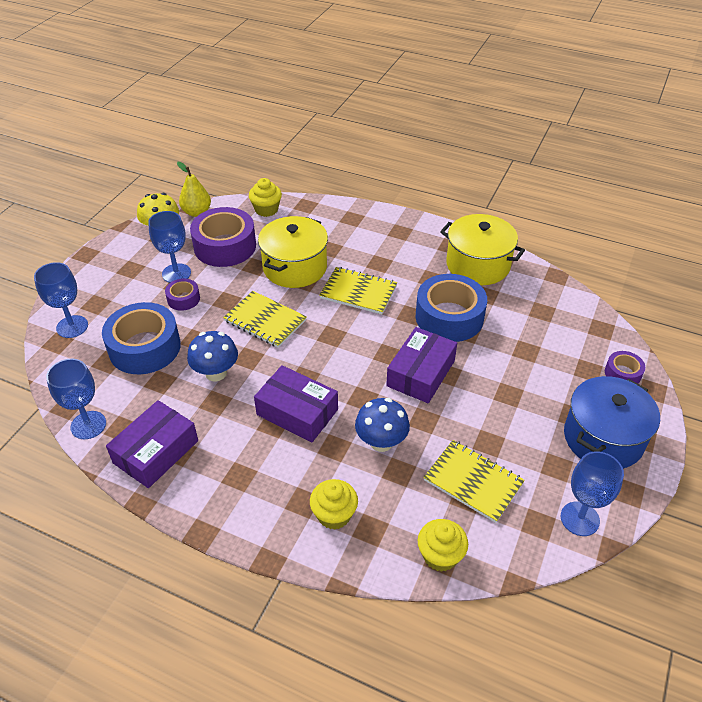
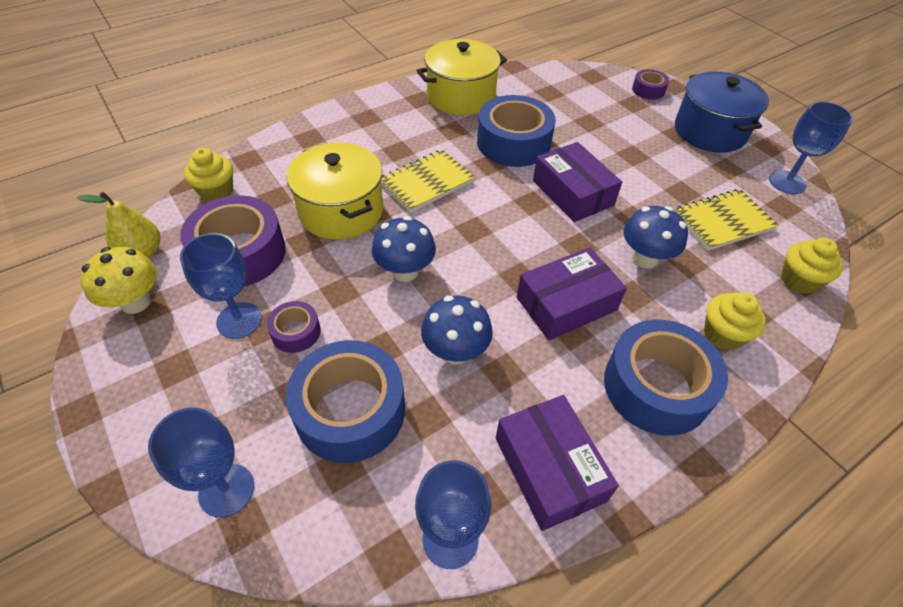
camera: 60 degrees left, 5 degrees up
yellow notebook [223,291,307,348] -> blue mushroom [372,216,436,282]
none -> blue tape [604,320,728,436]

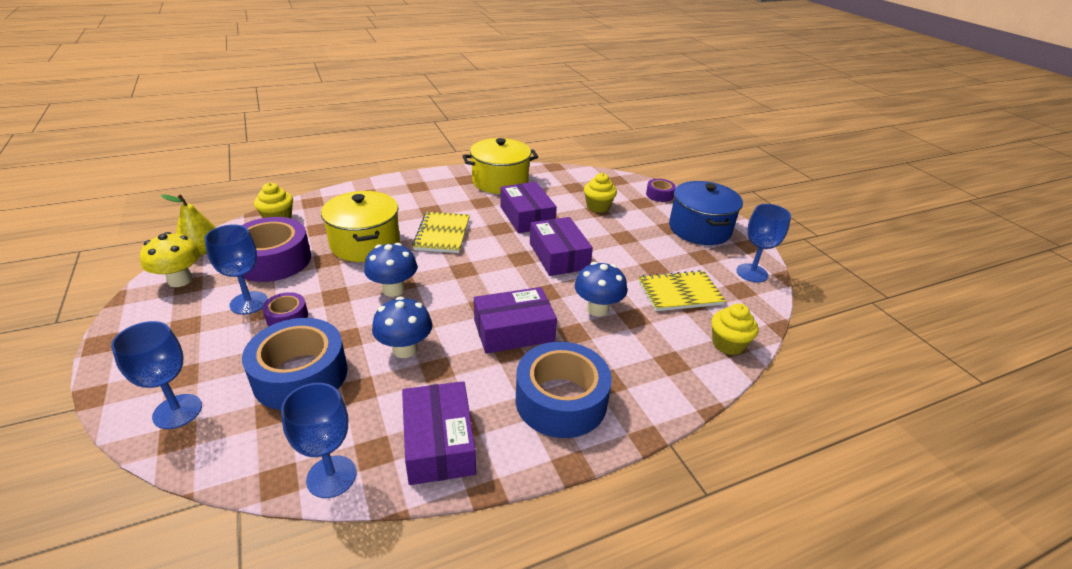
camera: 10 degrees right, 15 degrees down
yellow notebook [381,149,475,213] -> yellow notebook turned 60 degrees counterclockwise [412,212,469,253]
blue tape [477,95,556,167] -> purple box [500,182,557,233]
yellow cupcake [704,292,766,351] -> yellow cupcake moved to [584,173,617,213]

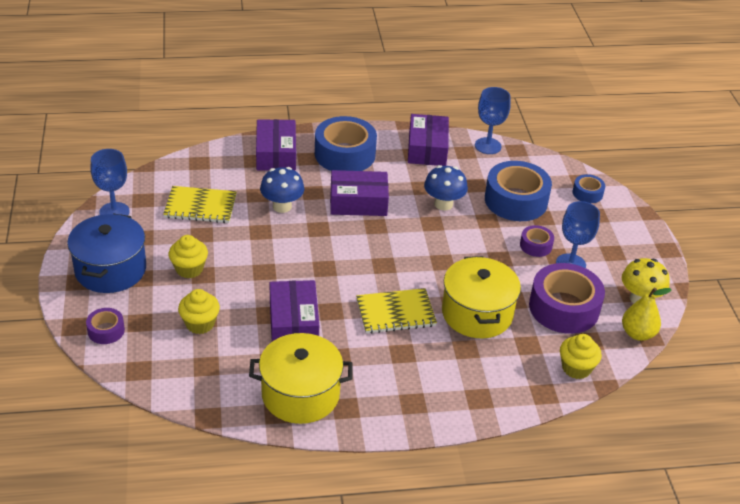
camera: 165 degrees left, 5 degrees up
blue goblet [111,321,202,429] -> blue tape [572,174,605,203]
blue mushroom [364,243,417,297] -> none
yellow notebook [412,212,469,253] -> yellow notebook turned 60 degrees clockwise [356,288,437,334]
purple box [530,217,593,276] -> purple box moved to [256,119,296,171]
yellow cupcake [711,303,758,355] -> yellow cupcake moved to [169,235,208,278]

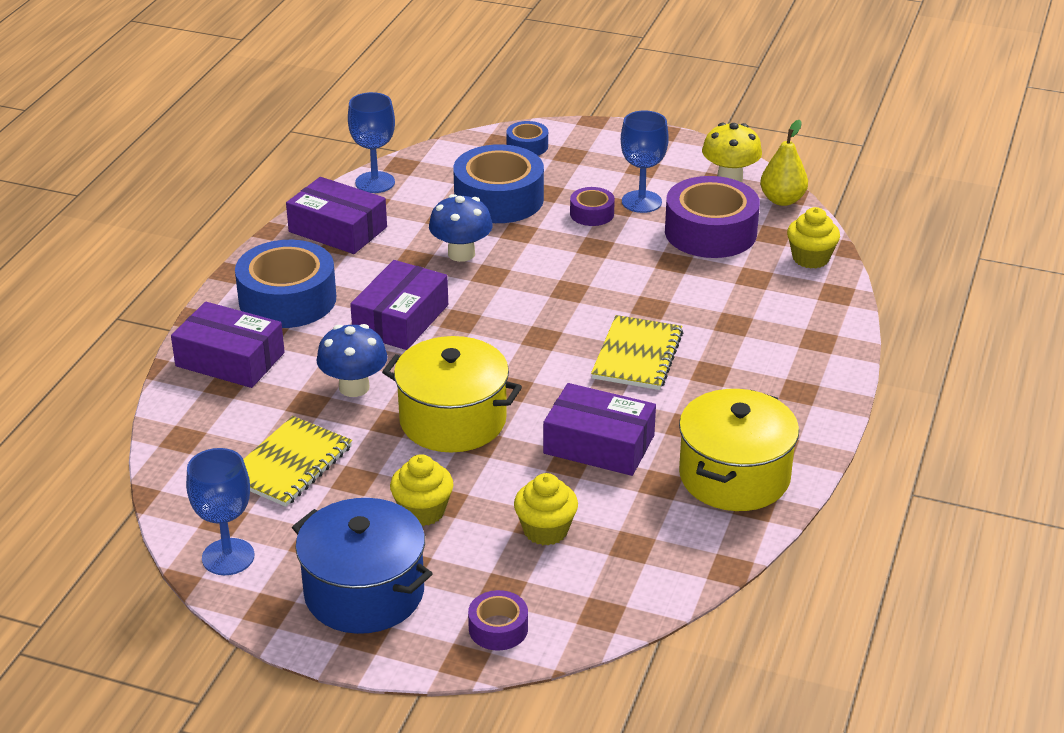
camera: 60 degrees left, 5 degrees down
yellow pot [442,256,521,338] -> yellow pot moved to [382,336,522,452]

